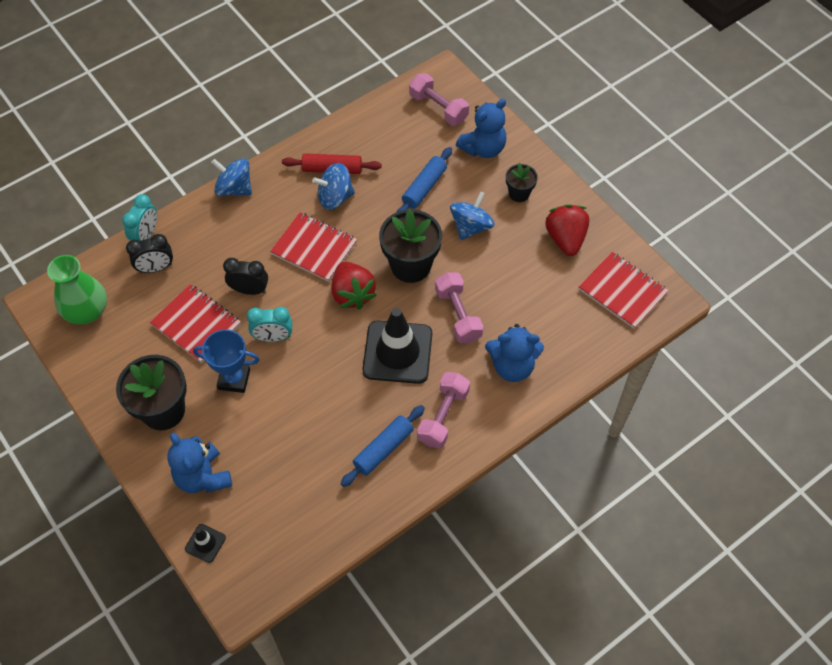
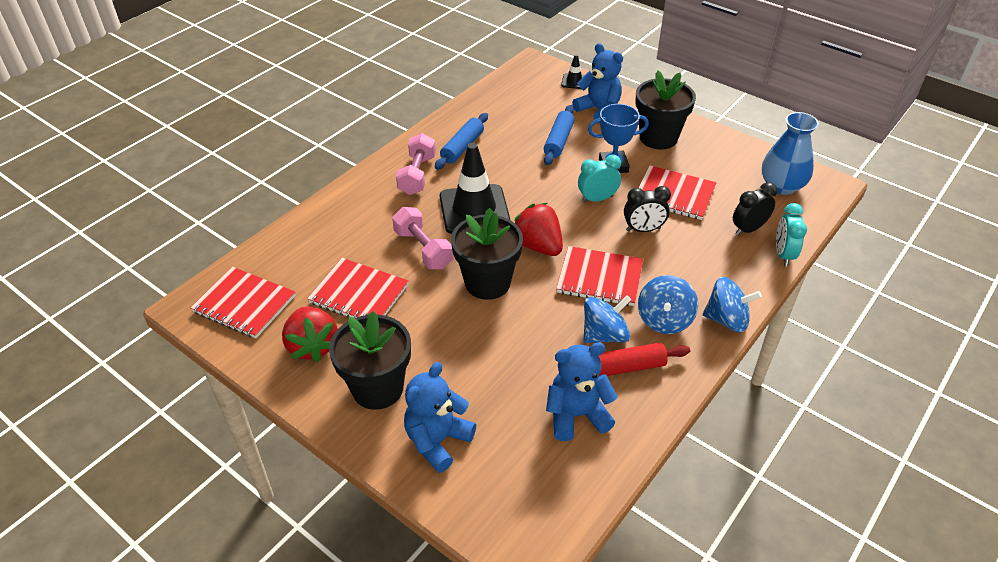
camera: 165 degrees right, 15 degrees down
green vase [47,255,107,324] -> blue vase [762,112,819,195]
blue rolling pin [397,147,452,212] -> blue rolling pin moved to [544,105,574,165]
pink dumbbell [409,73,469,126] -> none
blue spinning top [450,192,495,240] -> blue spinning top moved to [638,275,698,334]
blue teddy bear [485,324,544,382] -> blue teddy bear moved to [546,343,618,441]
black flower pot [506,163,538,202] -> black flower pot [329,311,411,410], size x1.86
none -> red notebook [307,258,409,318]

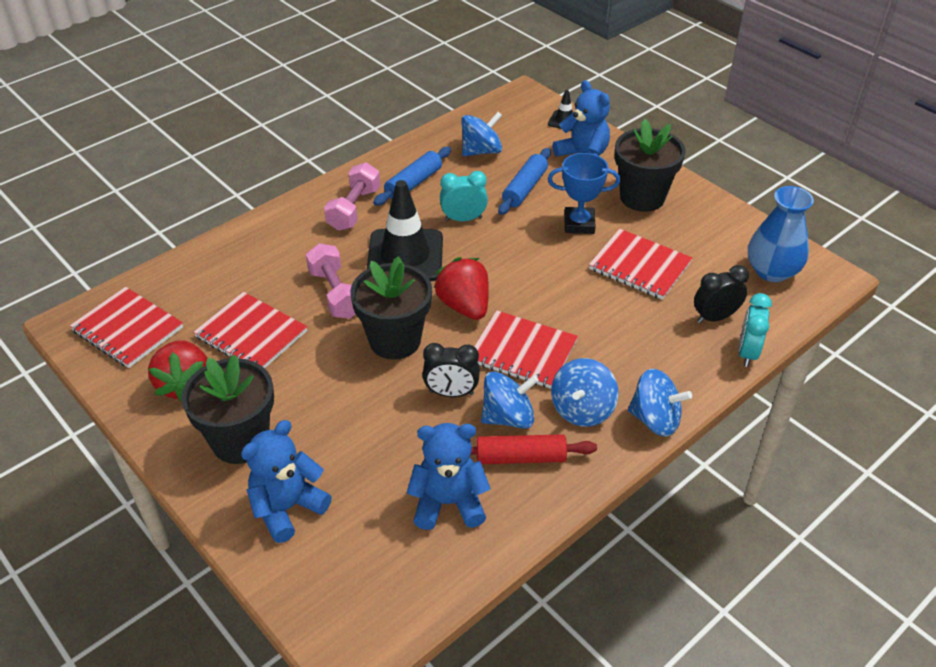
camera: 10 degrees right, 0 degrees up
turquoise clock [578,155,621,203] -> turquoise clock moved to [440,171,488,221]
black clock [624,186,671,232] -> black clock moved to [423,343,480,397]
none -> blue spinning top [461,112,502,156]

